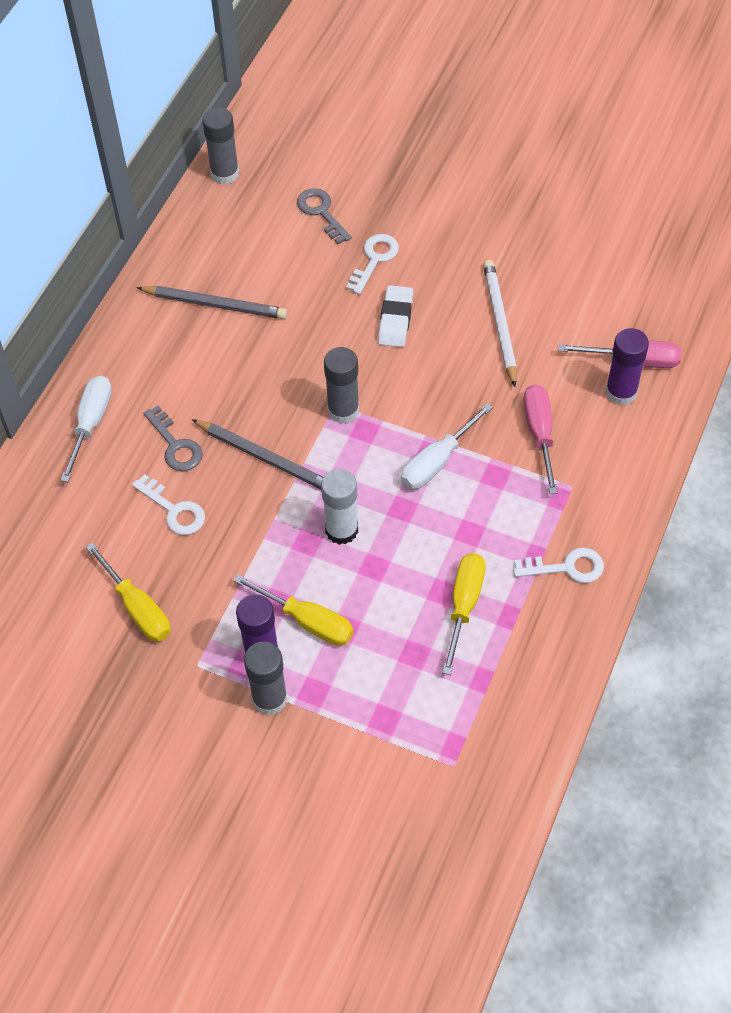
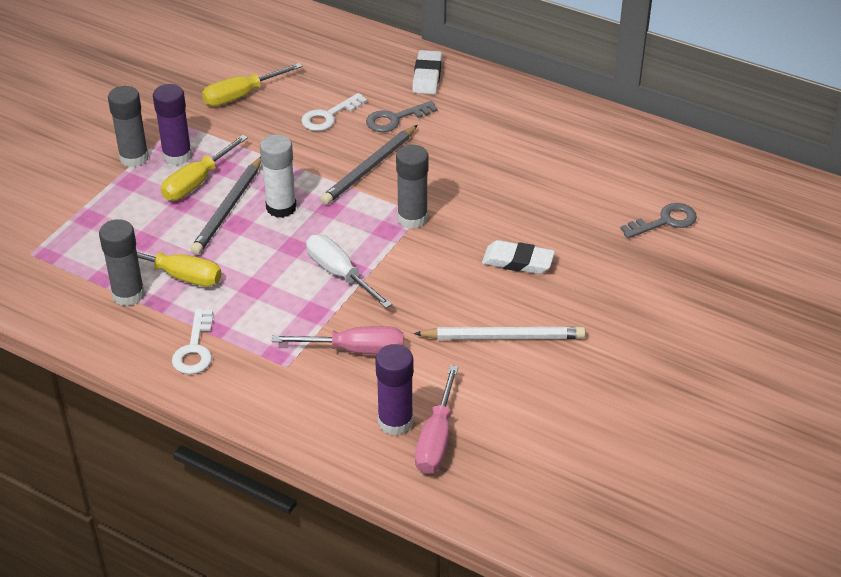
camera: 95 degrees right, 15 degrees down
white screwdriver [60,375,112,482] -> white eraser [412,50,442,94]
grey pencil [136,286,287,319] -> grey pencil moved to [190,157,261,255]
grey glue stick [202,107,239,184] -> grey glue stick moved to [99,219,145,306]
white key [346,234,399,295] -> none

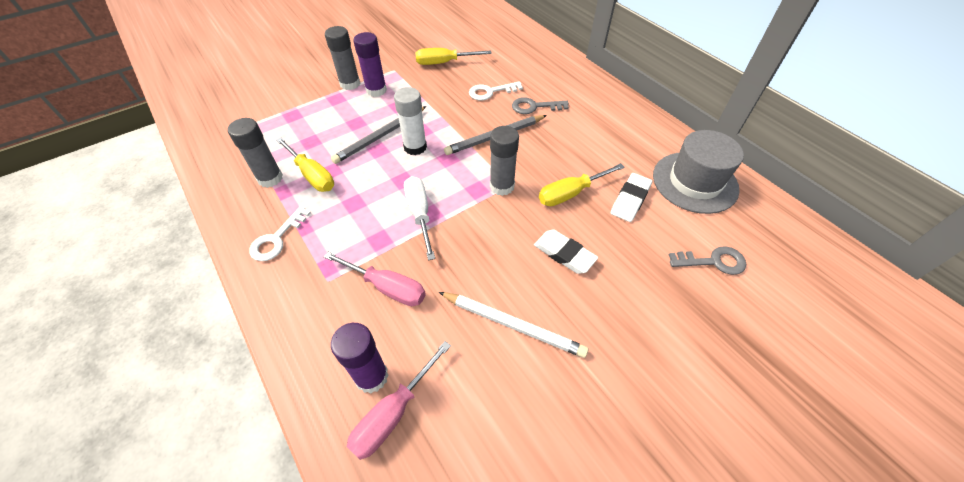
camera: 25 degrees right, 10 degrees up
yellow screwdriver [161,135,248,200] -> yellow screwdriver moved to [539,163,625,206]
white eraser [412,50,442,94] -> white eraser moved to [611,173,652,222]
none -> grey hat [653,130,744,214]

